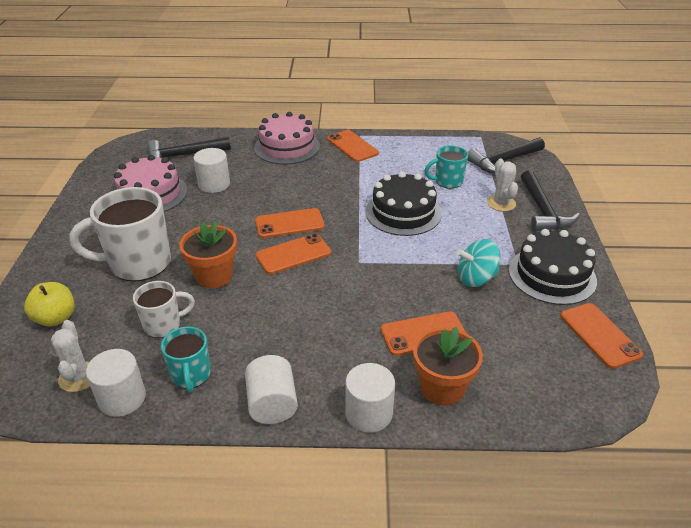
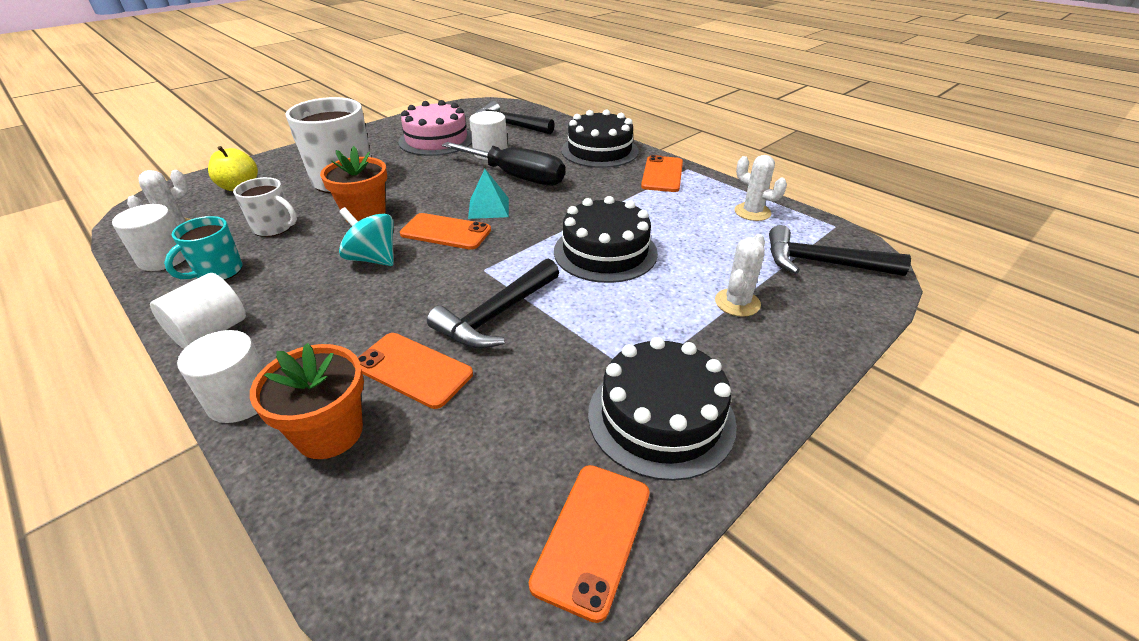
camera: 45 degrees right, 0 degrees up
pink cake [254,112,320,165] -> black cake [561,109,639,168]
orange phone [255,208,325,238] -> turquoise pyramid [468,169,509,219]
turquoise mug [424,146,468,189] -> none
turquoise spinning top [457,239,500,287] -> turquoise spinning top moved to [339,207,394,266]
black hammer [521,170,580,232] -> black hammer moved to [427,259,559,349]
none -> black screwdriver [442,142,565,186]
none -> white cactus [735,155,787,221]

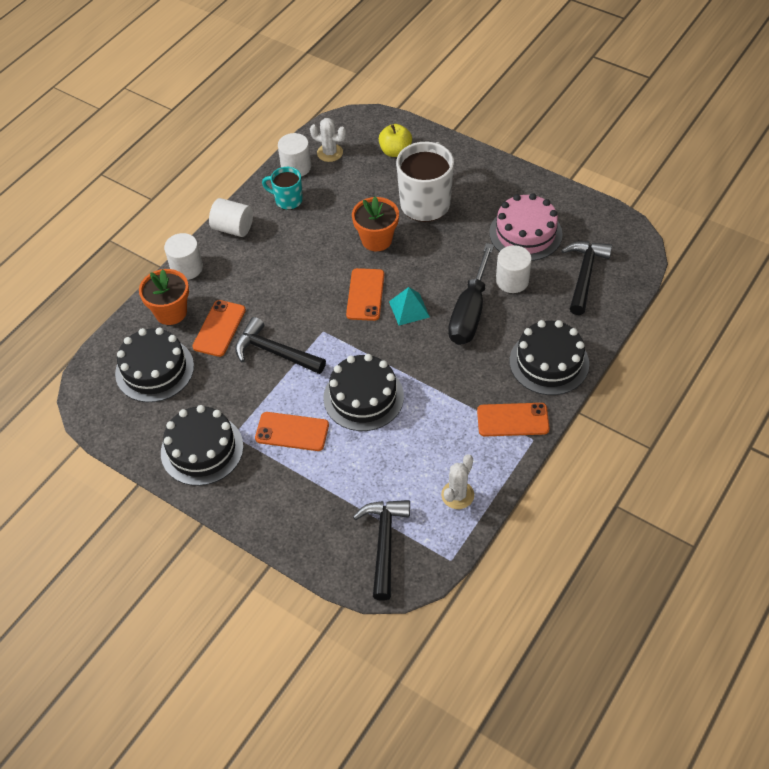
camera: 80 degrees right, 15 degrees up
white mug [233,177,297,237] -> none
turquoise spinning top [339,207,394,266] -> none
orange phone [529,465,650,623] -> orange phone moved to [255,412,329,451]
white cactus [715,234,765,317] -> none
none -> black cake [115,327,194,402]

